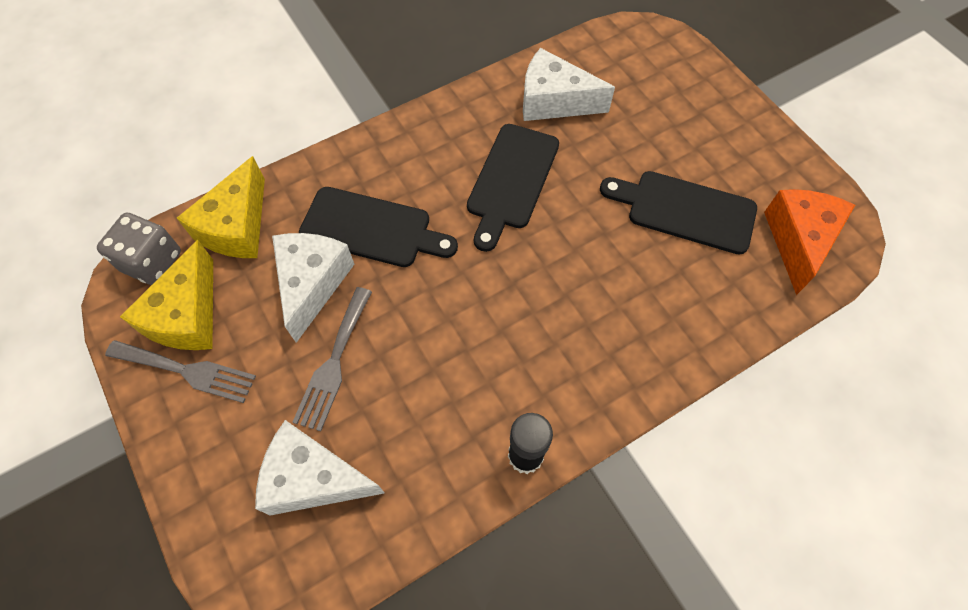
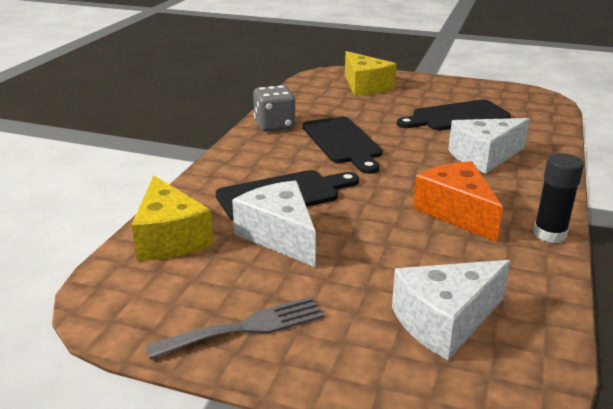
camera: 40 degrees left, 35 degrees down
grey dice [97,213,181,285] -> grey dice moved to [253,85,296,132]
yellow cheese [120,240,213,350] -> yellow cheese moved to [345,51,396,96]
grey fork [293,287,372,431] -> none
white cheese [523,48,615,121] -> white cheese moved to [448,118,530,174]
orange cheese [764,189,855,295] -> orange cheese moved to [413,161,503,242]

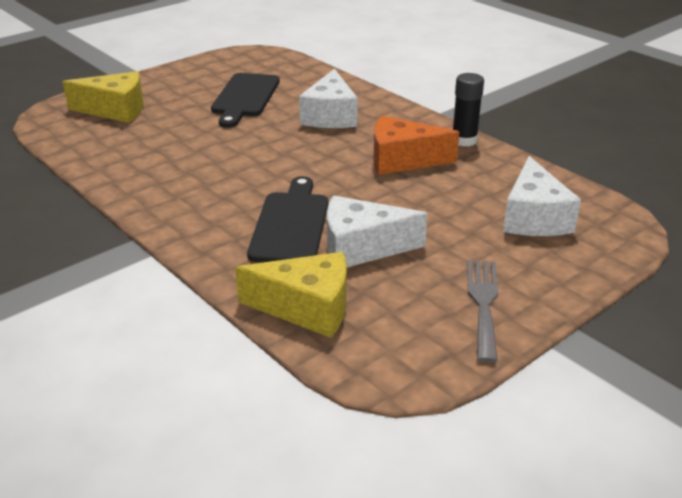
camera: 60 degrees left, 5 degrees up
grey dice [253,85,296,132] -> none
black cutting board [303,117,383,174] -> none

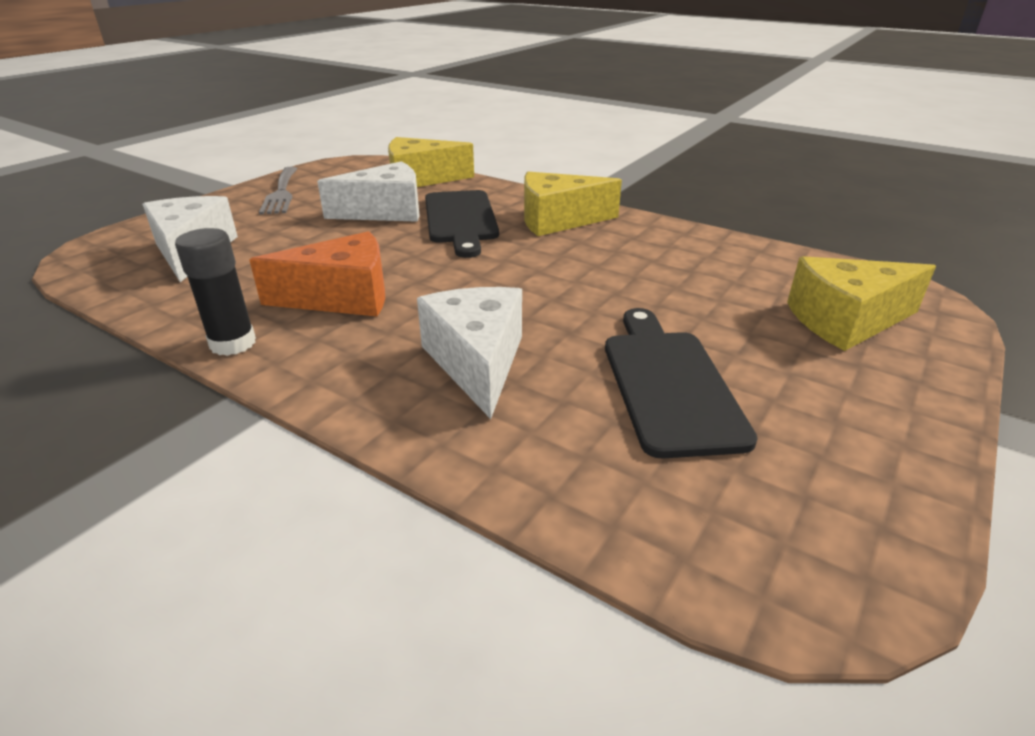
camera: 165 degrees right, 0 degrees up
none -> yellow cheese [524,172,622,236]

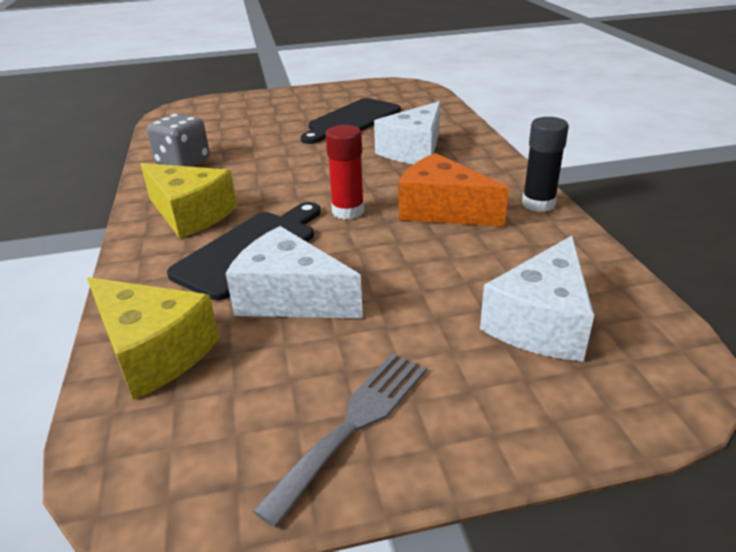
camera: 135 degrees left, 0 degrees up
yellow cheese [787,256,936,351] -> none
none -> grey dice [147,114,210,167]
none -> red glue stick [325,125,364,219]

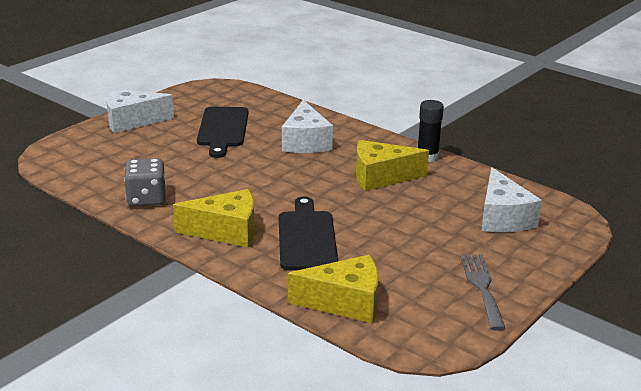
camera: 40 degrees left, 5 degrees down
white cheese [225,226,363,318] -> white cheese moved to [106,89,174,133]
red glue stick [325,125,364,219] -> none
orange cheese [399,153,509,227] -> yellow cheese [356,140,429,191]

